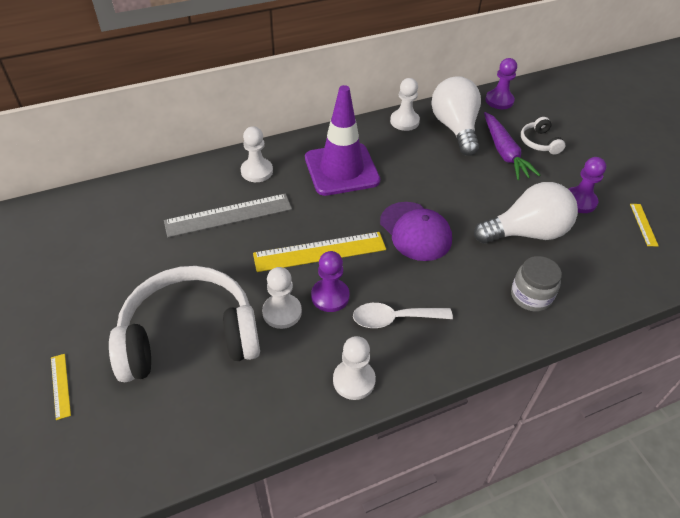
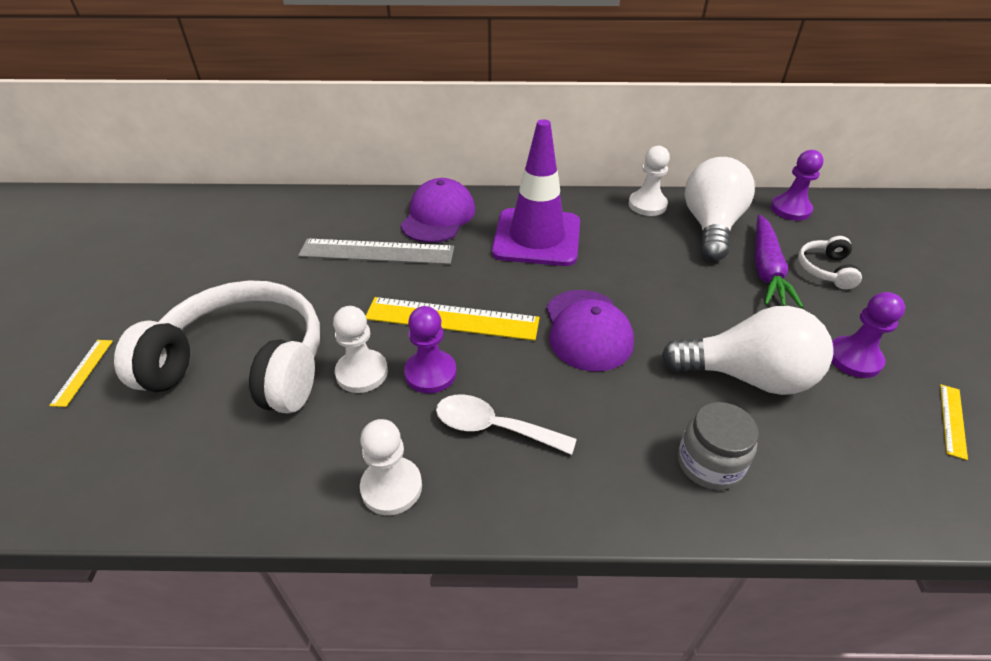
camera: 25 degrees right, 5 degrees down
white pawn [241,126,273,182] -> purple cap [401,178,476,243]

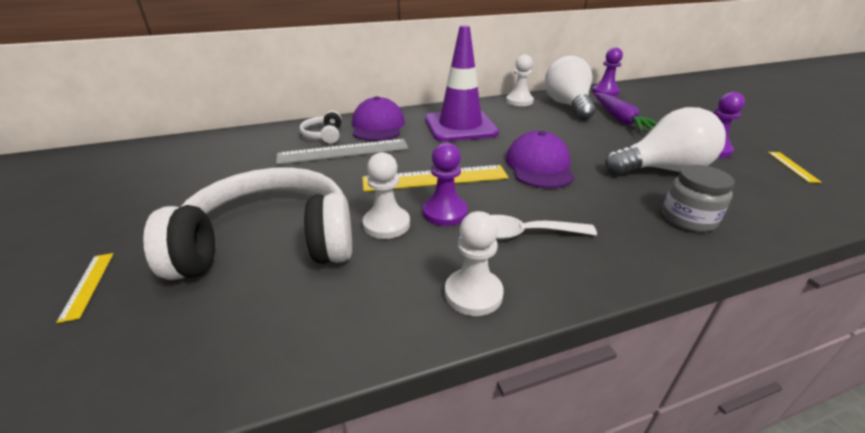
camera: 20 degrees left, 10 degrees down
purple cap [546,290,634,371] -> purple cap turned 150 degrees counterclockwise [506,131,575,188]
white headphones [798,236,862,290] -> white headphones moved to [300,111,342,144]

